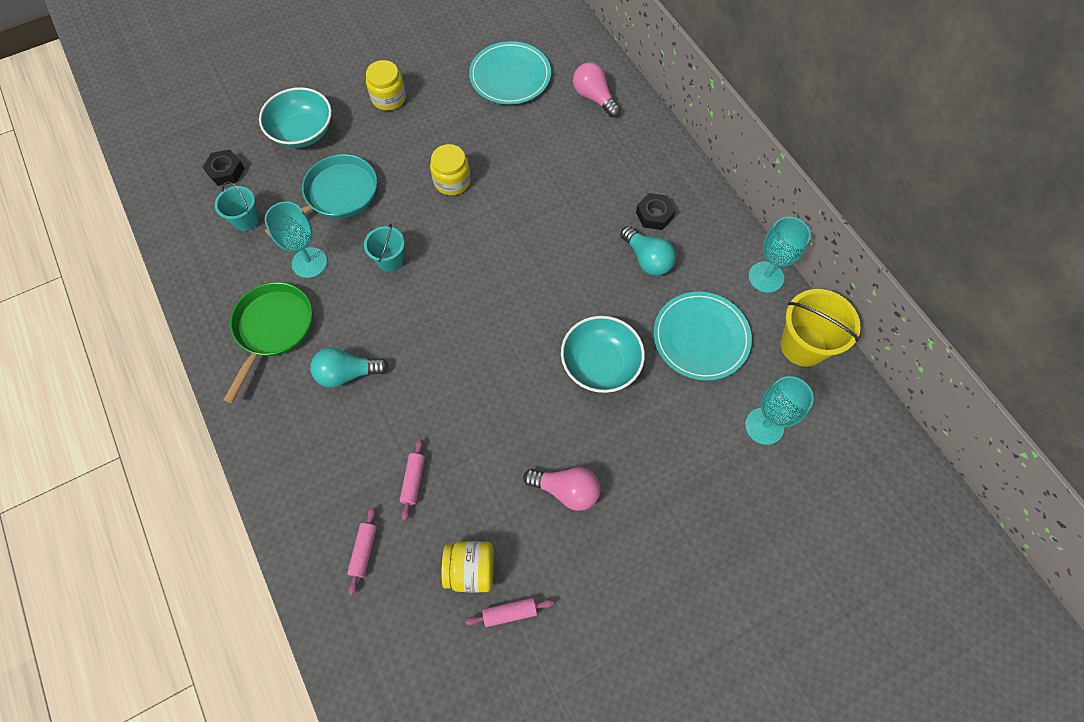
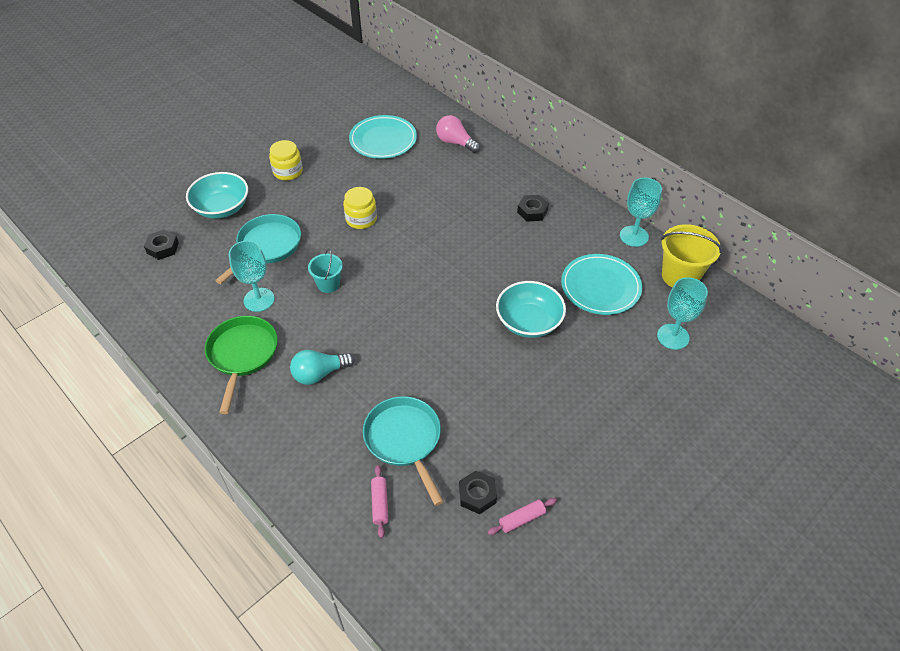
camera: 15 degrees left, 15 degrees down
turquoise bucket [215,182,259,231] -> none
pink rolling pin [400,439,425,521] -> turquoise pan [363,396,444,506]
yellow jar [441,541,494,593] -> black nut [459,471,497,514]
pink light bulb [523,467,600,511] -> none
turquoise light bulb [620,226,676,276] -> none

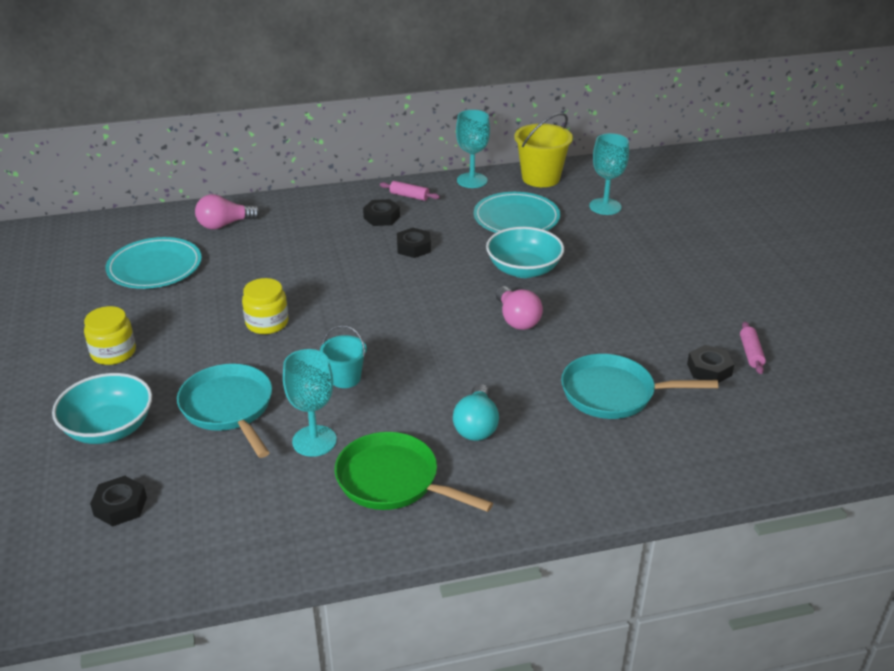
camera: 60 degrees left, 15 degrees down
pink rolling pin [371,465,388,538] -> pink rolling pin moved to [380,181,440,201]
none -> black nut [397,228,431,258]
none -> pink light bulb [496,286,543,330]

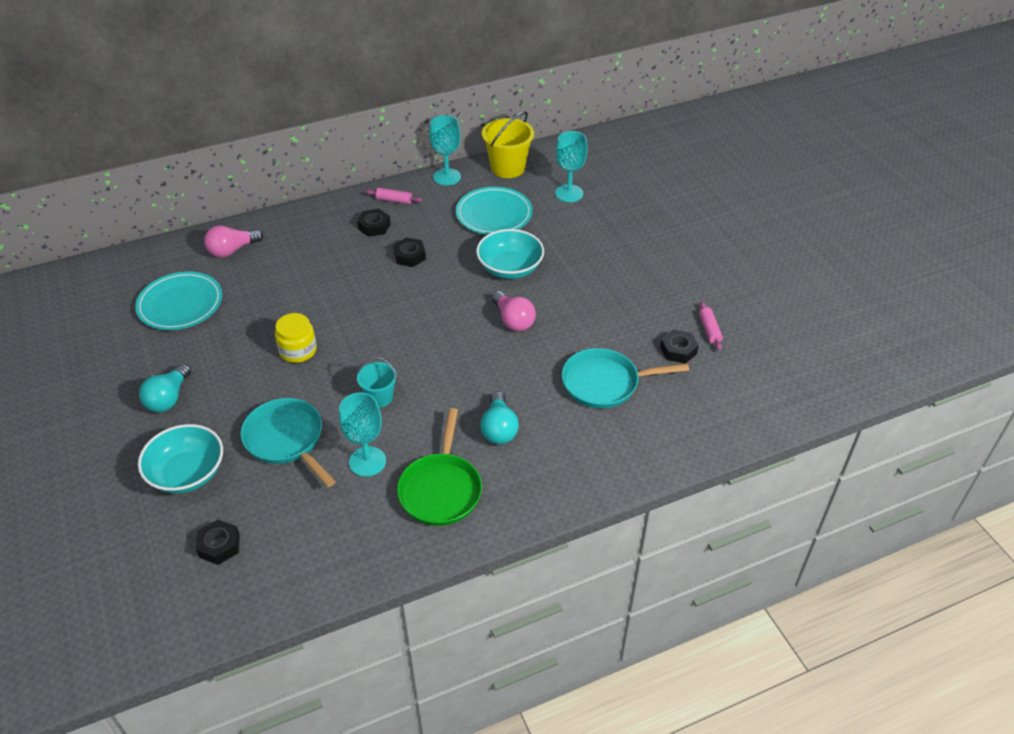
camera: 10 degrees left, 10 degrees up
yellow jar [84,306,136,365] -> turquoise light bulb [139,363,191,412]
green pan [335,432,493,512] -> green pan turned 105 degrees counterclockwise [397,408,482,526]

